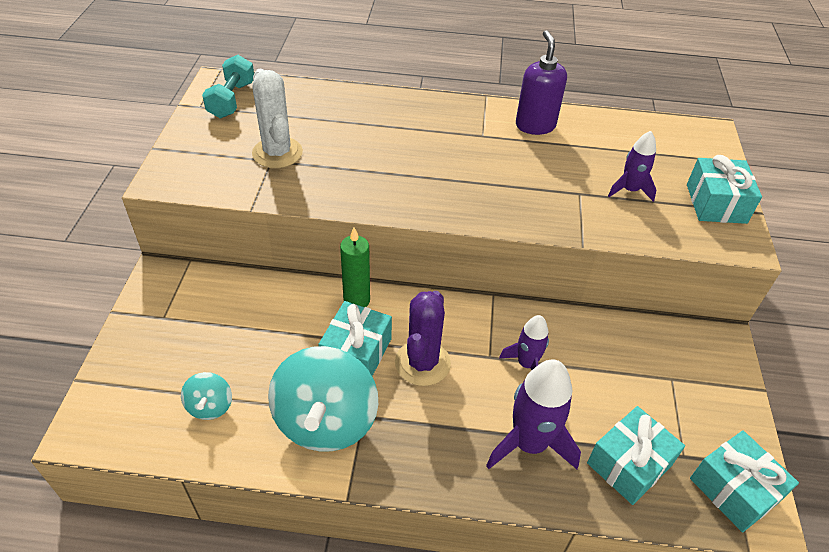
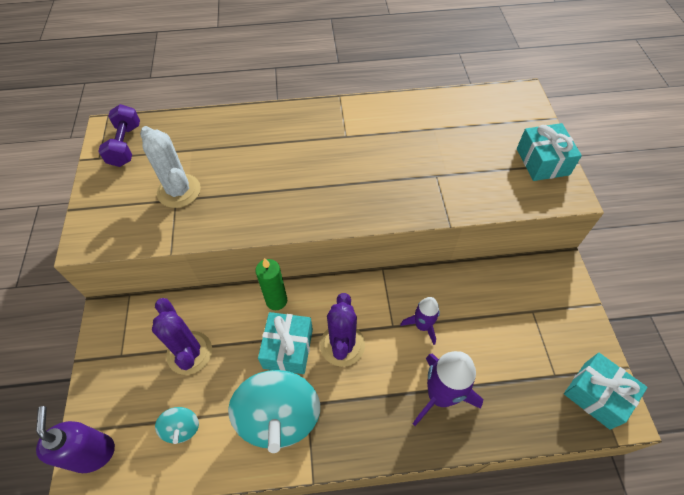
camera: 10 degrees left, 10 degrees up
turquoise dumbbell [202,55,254,118] -> purple dumbbell [98,104,140,167]
purple soap dispenser [516,30,567,135] -> purple soap dispenser moved to [36,406,115,473]
turquoise gift [587,406,685,505] -> none
purple rocket [608,131,657,202] -> none
none -> purple cactus [152,298,212,375]

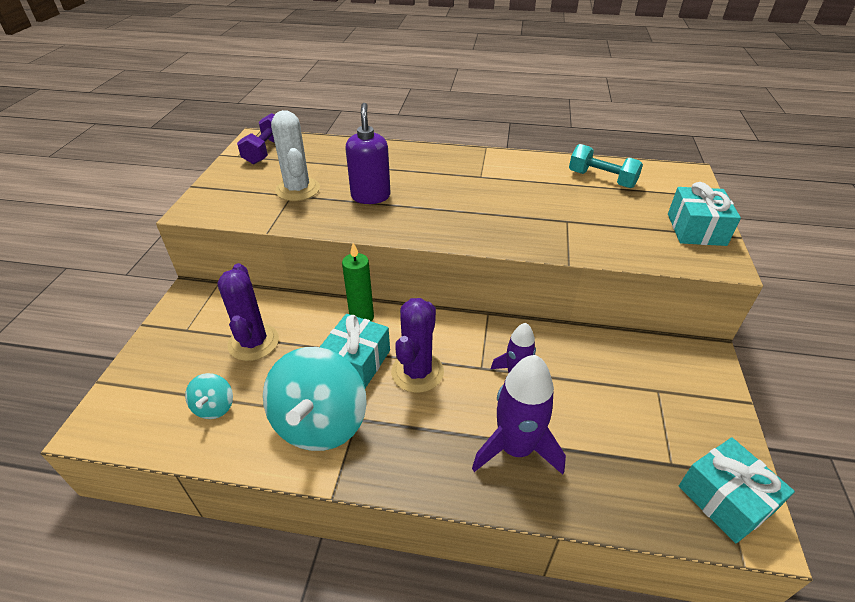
camera: 15 degrees right, 15 degrees down
purple soap dispenser [36,406,115,473] -> purple soap dispenser moved to [345,103,391,204]
none -> turquoise dumbbell [569,144,643,188]

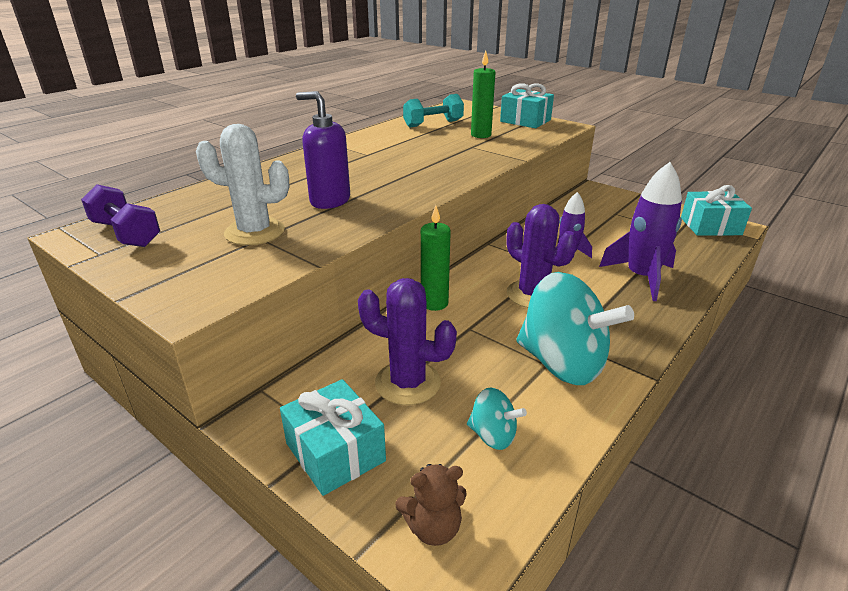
camera: 60 degrees left, 10 degrees down
turquoise gift [320,314,390,388] -> turquoise gift moved to [280,379,386,496]
none -> brown teddy bear [395,464,467,546]
none -> green candle [471,51,495,138]

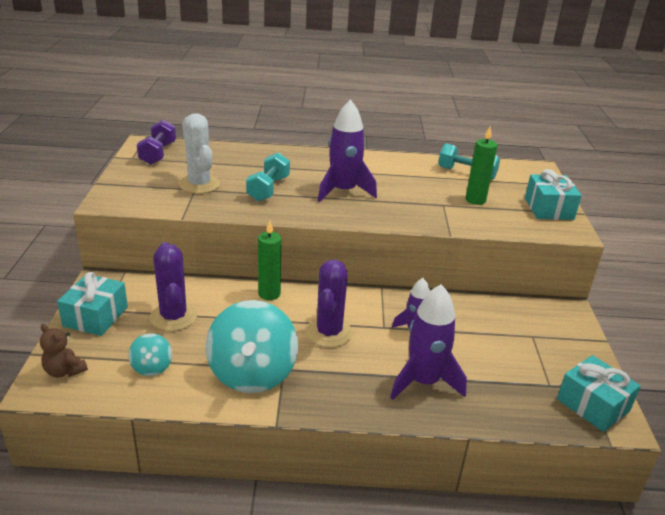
camera: 50 degrees right, 0 degrees up
purple soap dispenser [296,91,350,209] -> turquoise dumbbell [246,152,290,202]
none -> purple rocket [318,99,377,202]

